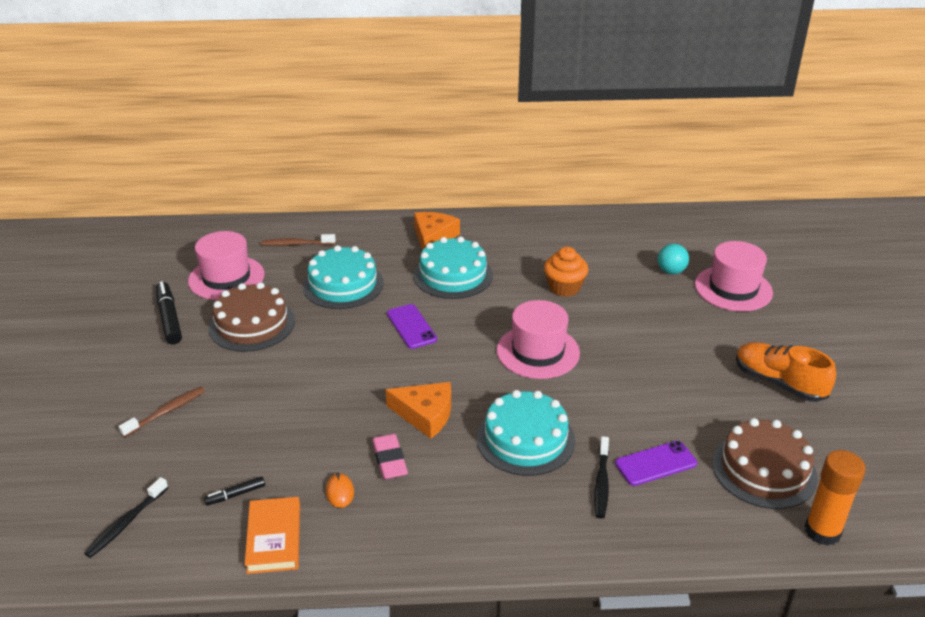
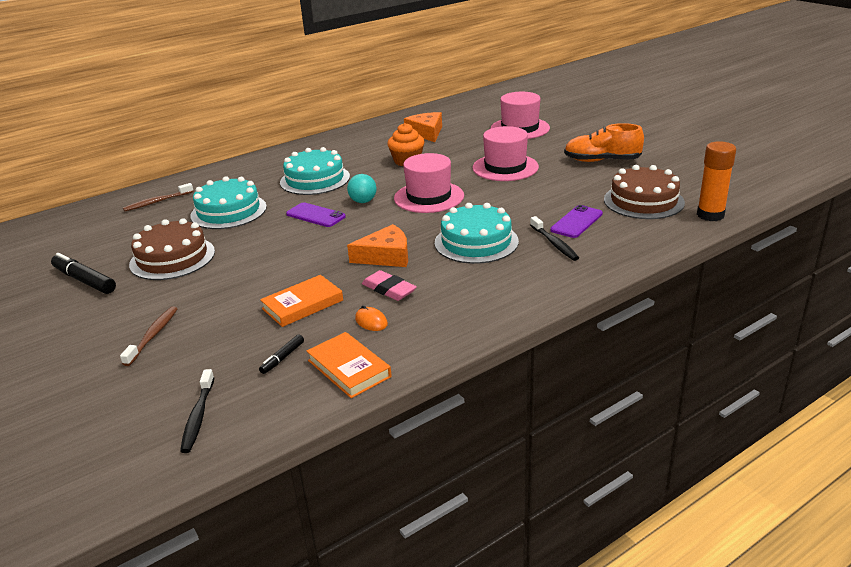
camera: 30 degrees left, 5 degrees down
pink hat [188,231,265,300] -> pink hat moved to [472,126,539,181]
orange cheese [414,212,460,251] -> orange cheese moved to [404,112,442,142]
turquoise ball [658,244,689,274] -> turquoise ball moved to [347,174,377,203]
none -> orange book [260,275,343,327]

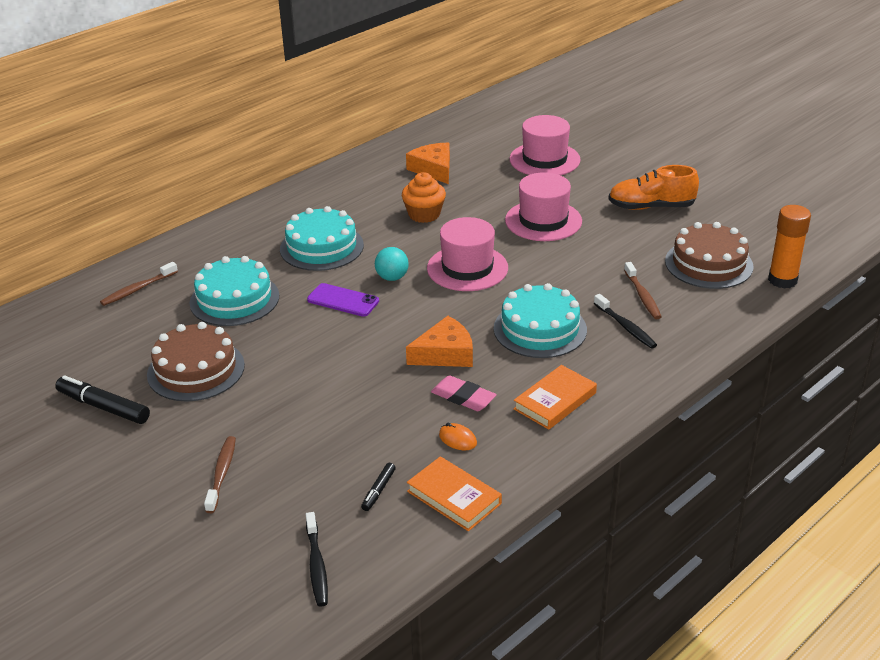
camera: 10 degrees left, 5 degrees up
orange book [260,275,343,327] -> orange book moved to [514,365,597,430]
purple phone [550,205,603,238] -> brown toothbrush [624,262,662,319]

